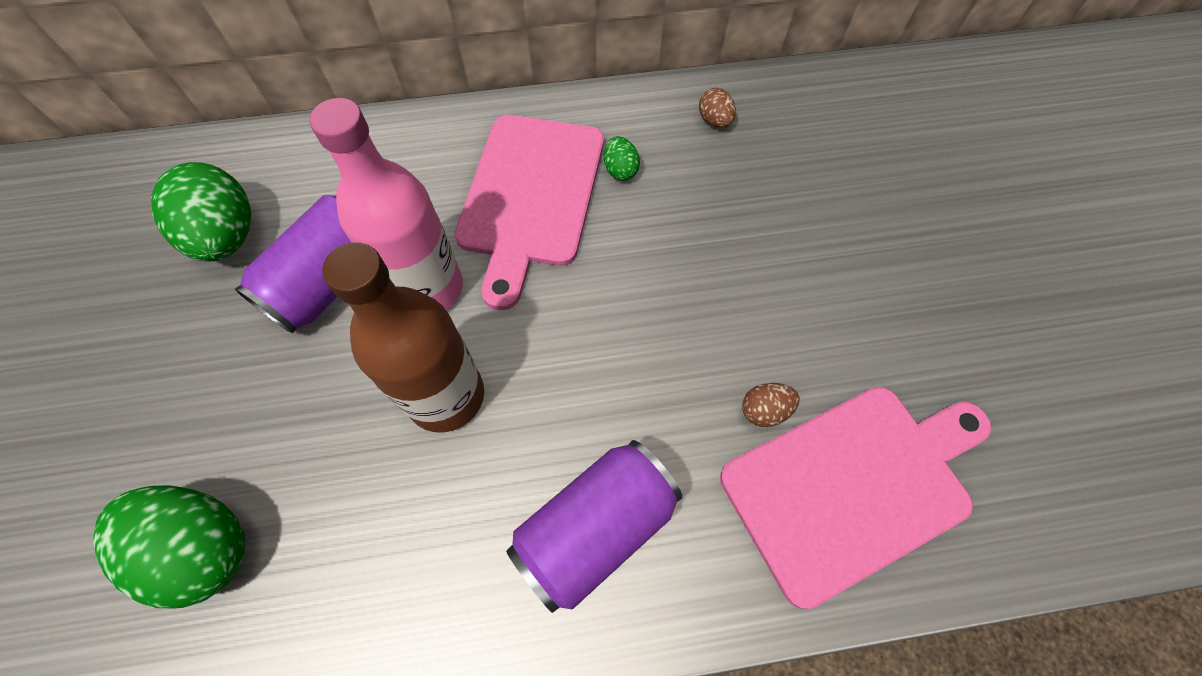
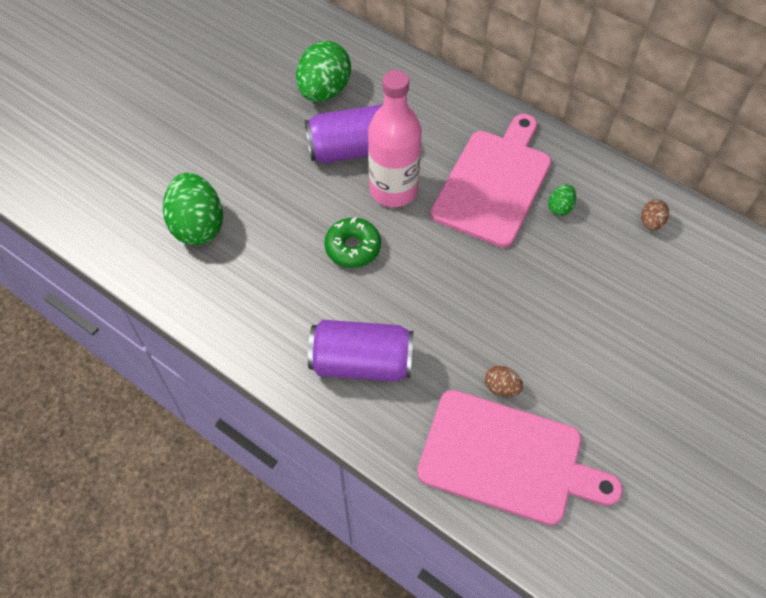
camera: 45 degrees right, 5 degrees down
brown bottle [322,242,484,433] -> green donut [324,217,381,268]
pink cutting board [454,115,604,310] -> pink cutting board turned 150 degrees clockwise [431,114,551,248]

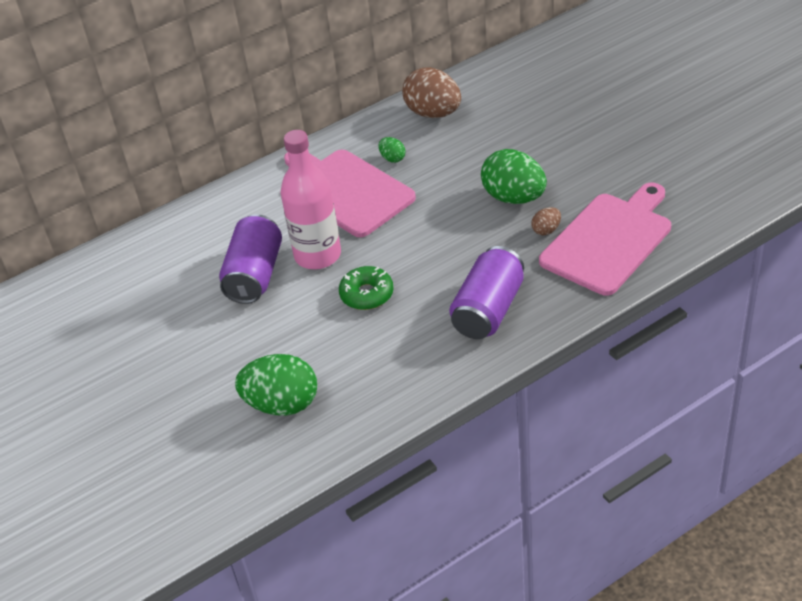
camera: 65 degrees left, 15 degrees down
green egg [296,41,351,102] -> green egg moved to [481,149,547,204]
brown egg [642,199,669,230] -> brown egg [402,67,461,118], size x2.16

